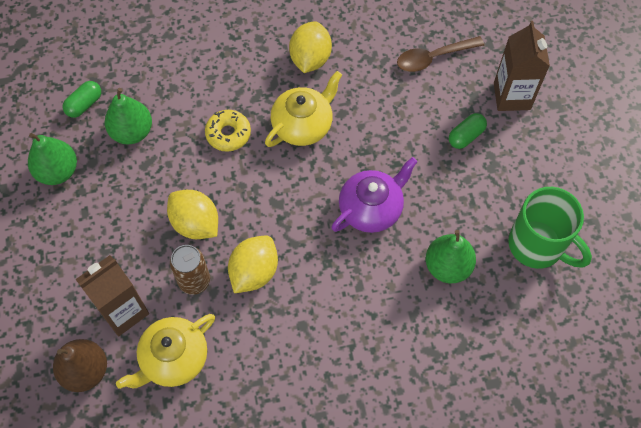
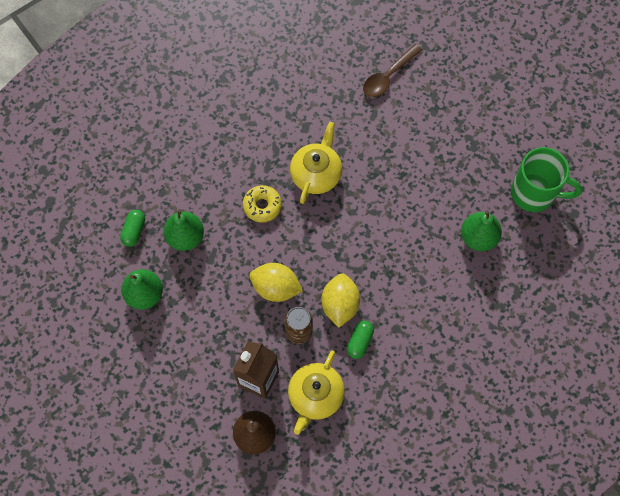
camera: 25 degrees left, 5 degrees up
yellow lemon [289,21,332,73] -> none
purple teapot [331,157,418,233] -> none
green capsule [449,113,487,149] -> green capsule moved to [347,321,374,359]
brown carton [494,21,550,111] -> none

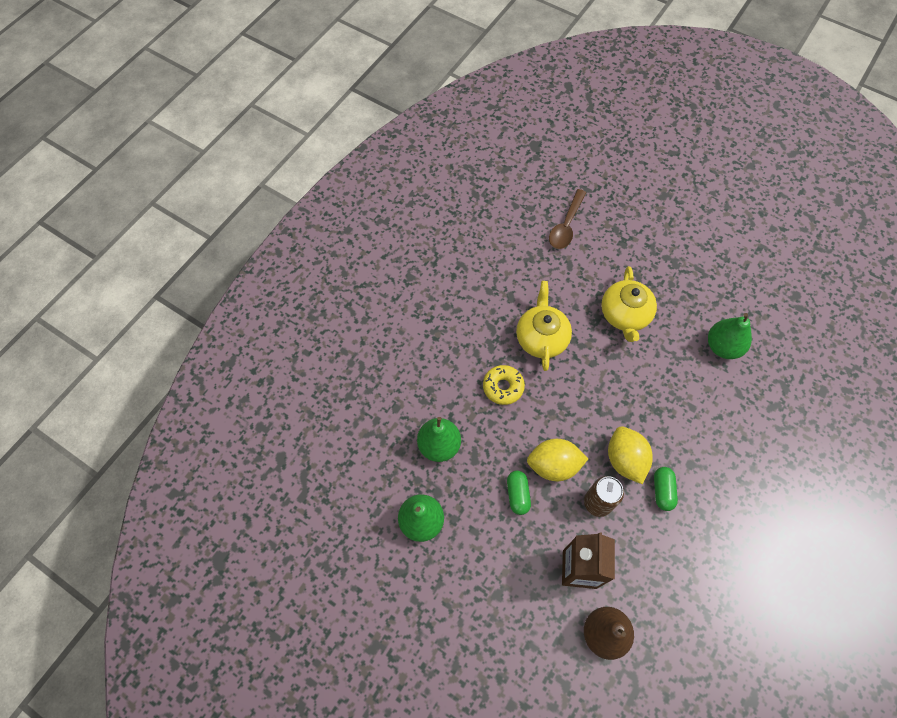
camera: 20 degrees left, 5 degrees down
green capsule [120,210,145,247] -> green capsule moved to [507,471,531,515]
yellow teapot [288,351,345,435] -> yellow teapot moved to [601,266,657,342]
green mug [511,147,583,212] -> none

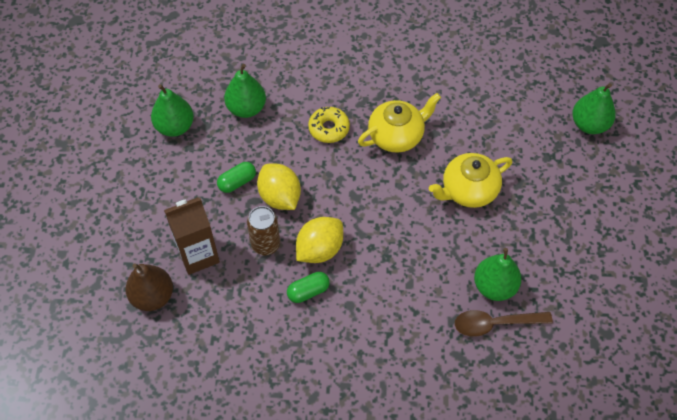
camera: 60 degrees right, 5 degrees down
brown spoon [549,189,586,249] -> brown spoon moved to [455,310,553,337]
none -> green pear [572,83,616,134]

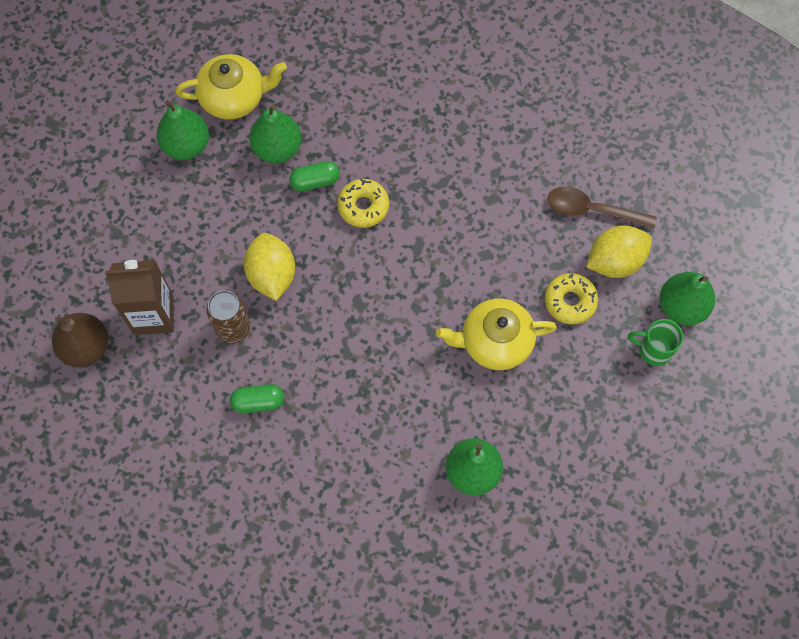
camera: 20 degrees right, 10 degrees up
green capsule [217,162,256,193] -> green capsule moved to [289,161,340,192]
yellow lemon [296,217,343,263] -> yellow lemon moved to [586,225,652,278]
yellow teapot [358,93,441,153] -> yellow teapot moved to [175,54,287,119]
brown spoon [455,310,553,337] -> brown spoon moved to [548,186,657,229]
none -> yellow donut [545,273,598,324]
none -> green mug [628,319,683,366]

